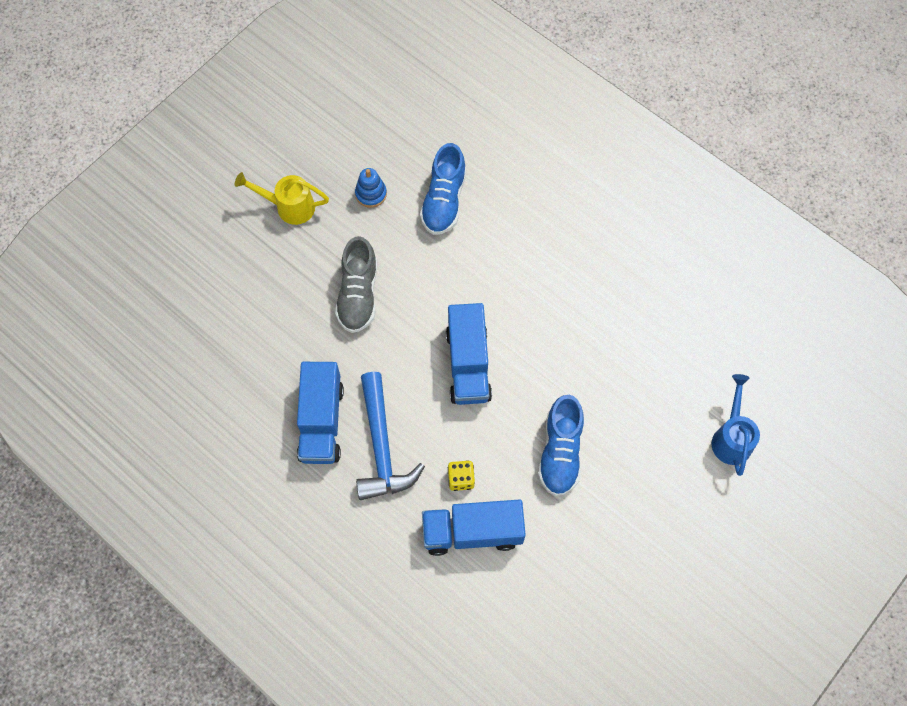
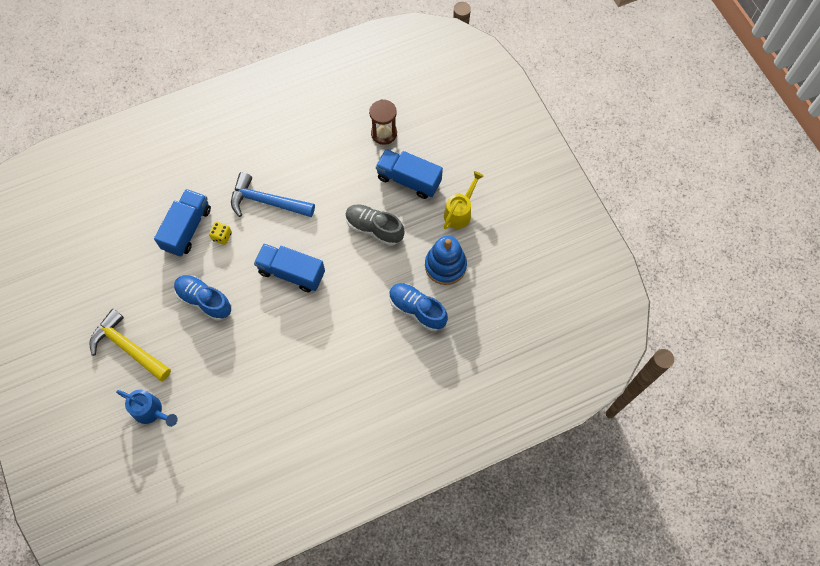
camera: 115 degrees right, 0 degrees up
blue truck [297,362,344,464] -> blue truck moved to [376,149,443,199]
blue stacking toy [355,168,387,208] -> blue stacking toy [425,236,467,285], size x1.78
none -> yellow hammer [89,309,171,381]
none -> brown hourglass [369,99,397,145]

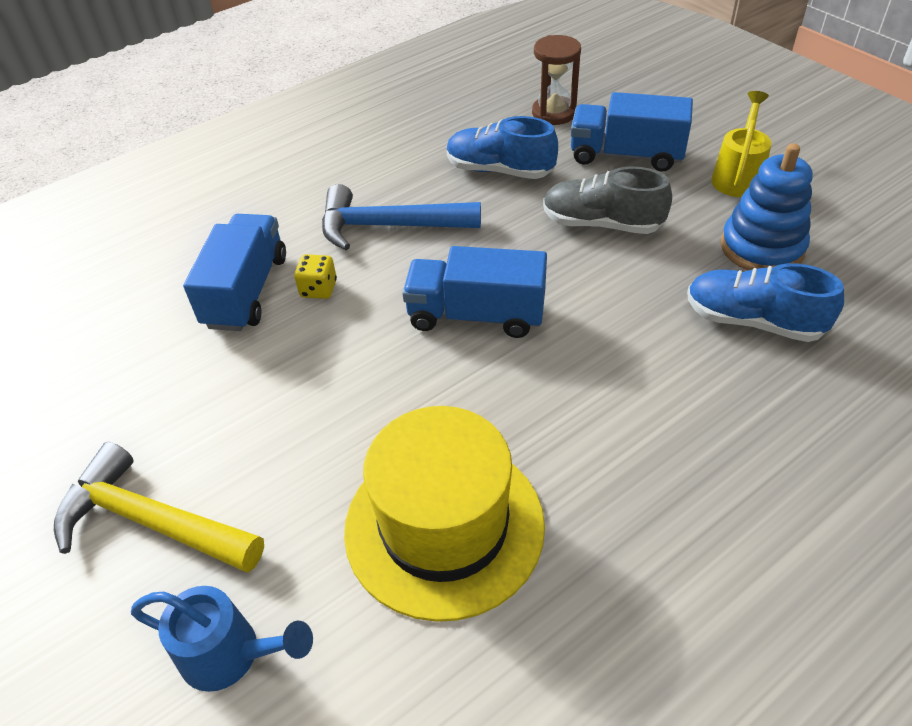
camera: 10 degrees left, 20 degrees down
blue shoe [174,275,232,321] -> blue shoe moved to [447,116,558,179]
none -> yellow hat [344,406,545,622]

